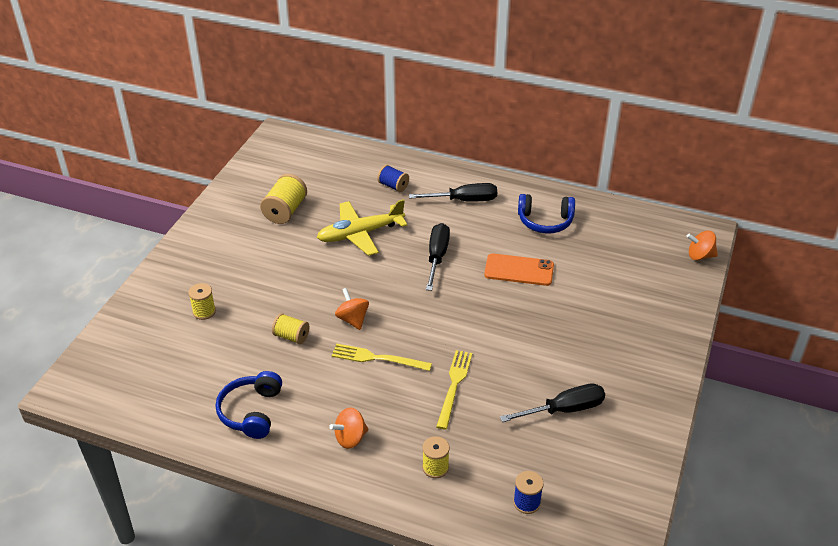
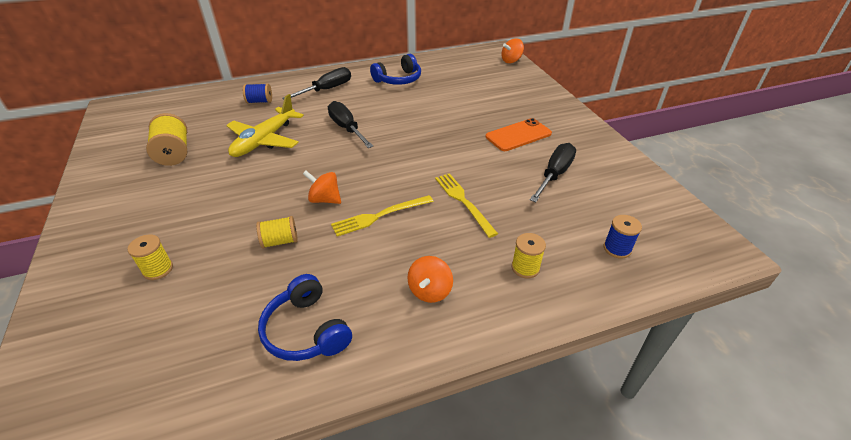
camera: 40 degrees left, 0 degrees up
orange phone [484,253,554,286] -> orange phone moved to [486,118,552,151]

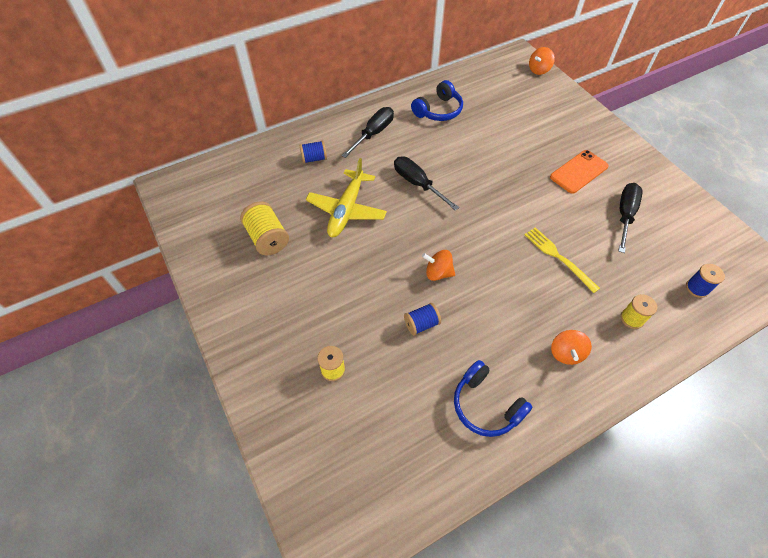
camera: 10 degrees left, 15 degrees up
yellow spool [256,216,298,248] -> blue spool [404,303,441,336]
yellow fork [331,195,434,236] -> none

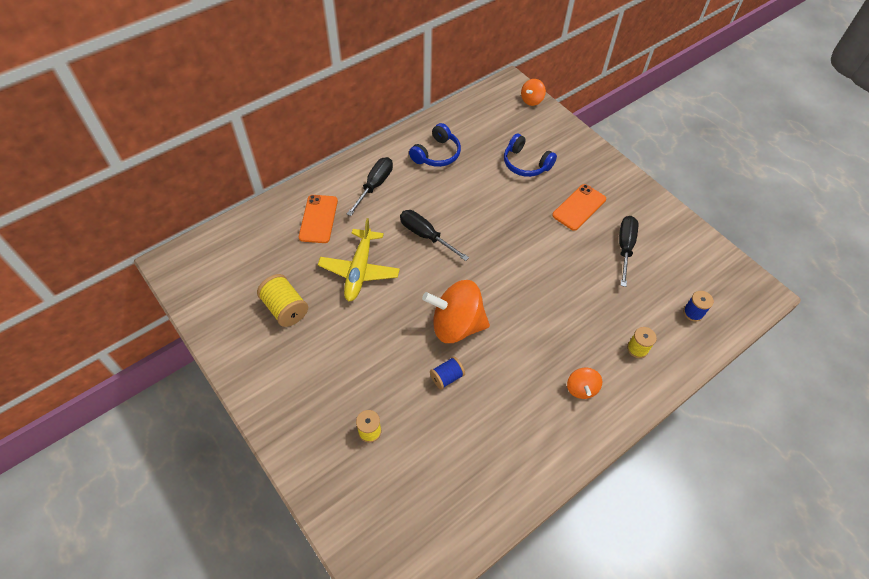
camera: 10 degrees left, 0 degrees up
blue spool [299,141,327,164] -> orange phone [299,195,338,243]
orange spinning top [422,250,455,281] -> orange spinning top [422,280,490,343], size x2.01
blue headphones [454,360,532,437] -> blue headphones moved to [504,134,557,177]
yellow fork [525,227,600,293] -> none

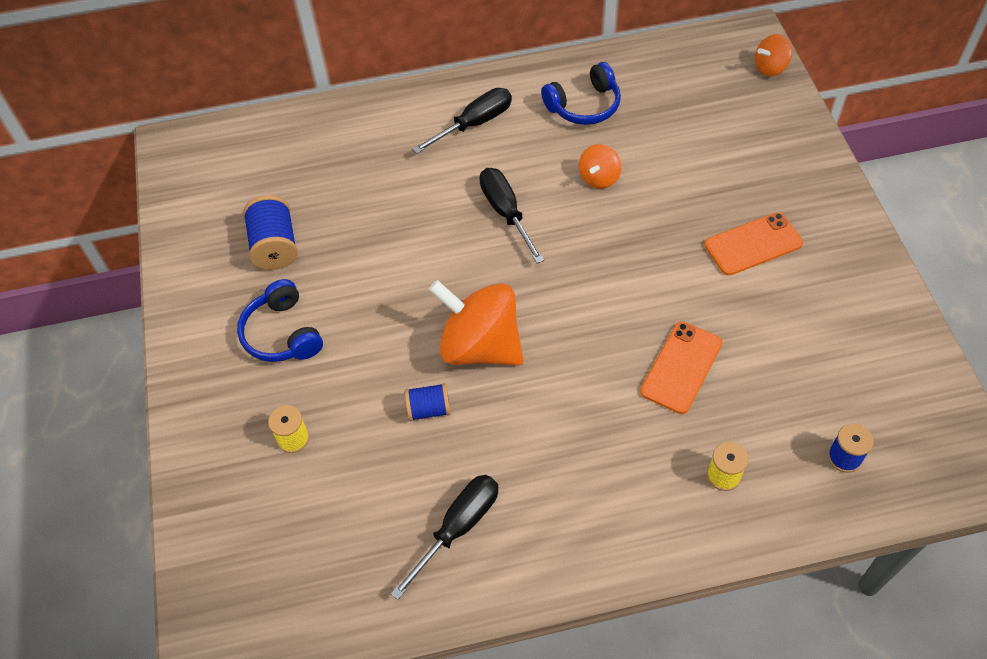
camera: 30 degrees right, 0 degrees up
yellow spool [257,274,308,327] -> blue spool [243,195,298,270]
orange phone [299,195,338,243] -> orange phone moved to [640,322,723,414]
yellow plane [318,218,400,301] -> none
blue headphones [504,134,557,177] -> blue headphones moved to [237,279,323,362]
orange spinning top [567,367,602,399] -> orange spinning top moved to [579,144,621,188]
black screwdriver [619,216,638,287] -> black screwdriver moved to [390,475,498,600]

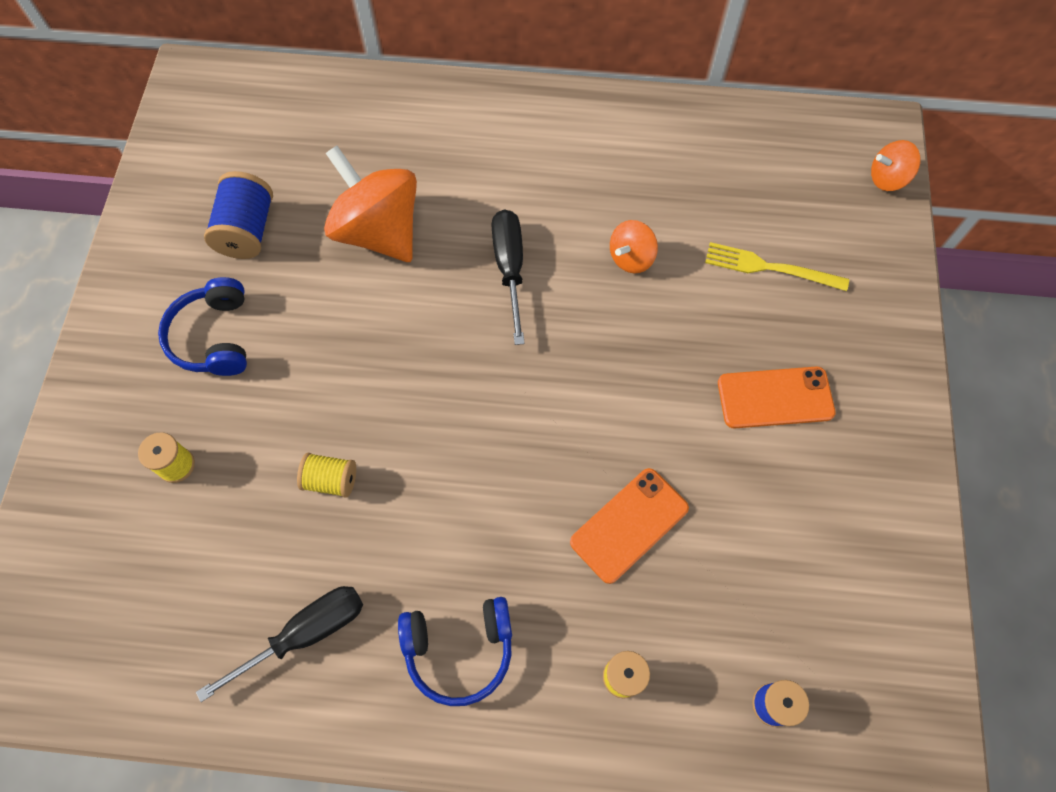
camera: 15 degrees right, 10 degrees up
blue spool [405,383,451,421] -> yellow spool [297,453,356,498]
black screwdriver [412,88,512,154] -> none
orange spinning top [429,280,524,365] -> orange spinning top moved to [324,146,417,262]
blue headphones [541,62,621,125] -> blue headphones moved to [398,597,512,706]
none -> yellow fork [705,242,849,291]

